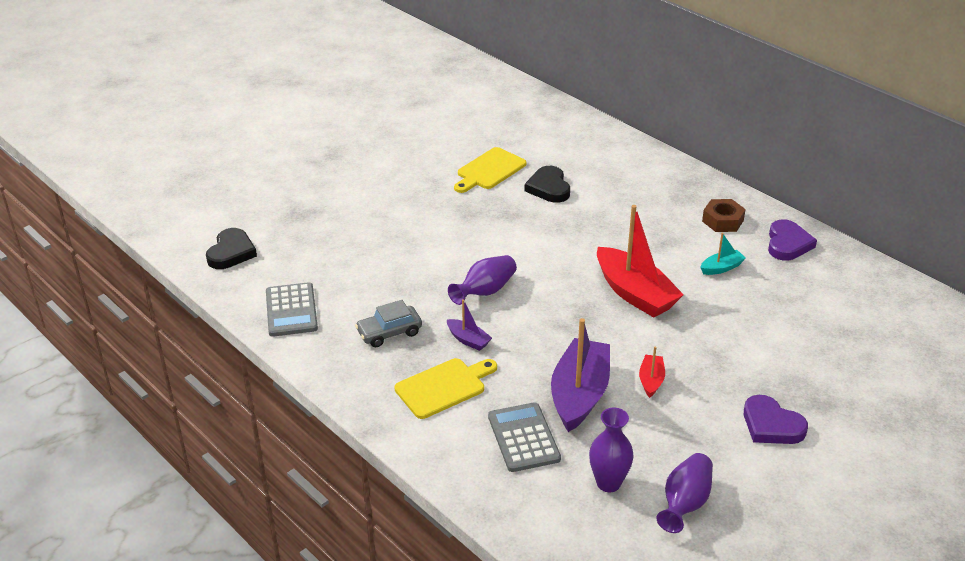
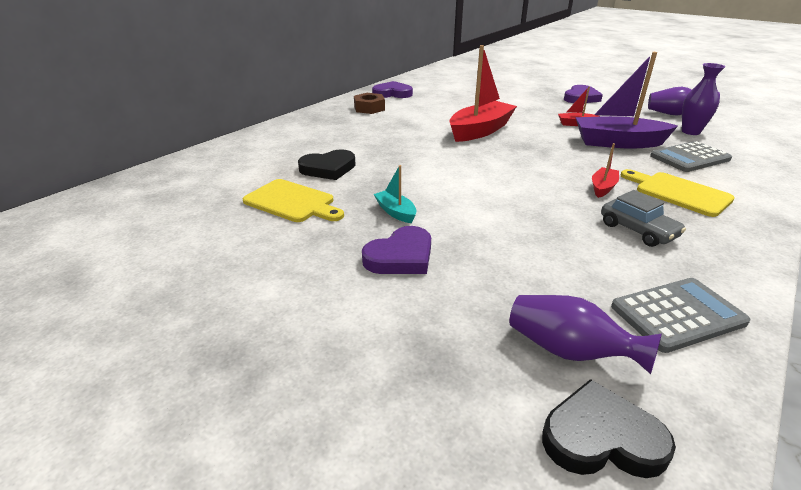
camera: 100 degrees left, 5 degrees down
purple boat [447,299,492,351] -> red boat [592,143,619,198]
purple vase [448,255,517,305] -> purple vase moved to [509,295,662,374]
turquoise boat [700,233,746,275] -> turquoise boat moved to [374,165,417,223]
none -> purple heart [362,226,431,274]

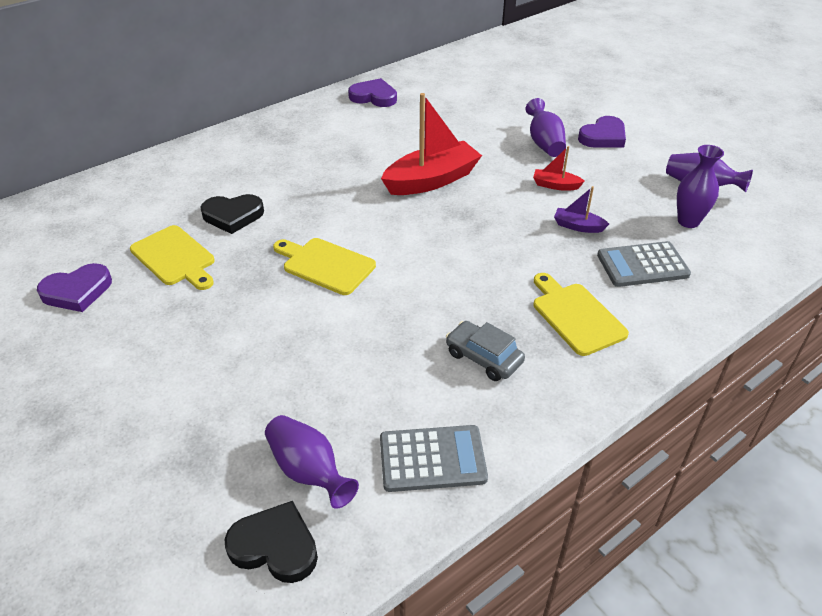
camera: 15 degrees right, 10 degrees up
brown nut [354,93,385,114] -> none
purple heart [362,226,431,274] -> purple heart moved to [37,263,112,312]
turquoise boat [374,165,417,223] -> none
purple boat [575,52,678,149] -> purple boat [554,186,609,233], size x0.47
red boat [592,143,619,198] -> none
grey car [601,190,686,247] -> grey car turned 150 degrees clockwise [446,321,525,381]
none -> yellow cutting board [273,238,376,295]
none -> purple vase [525,98,566,157]

